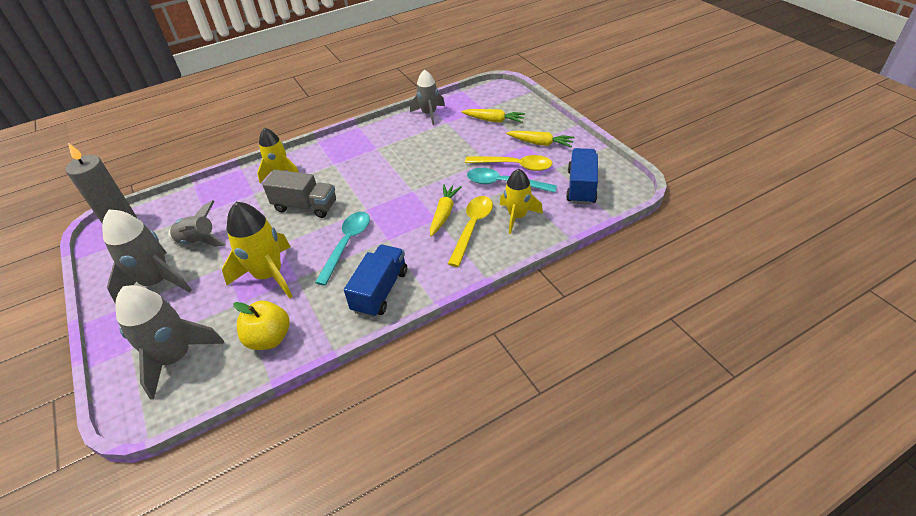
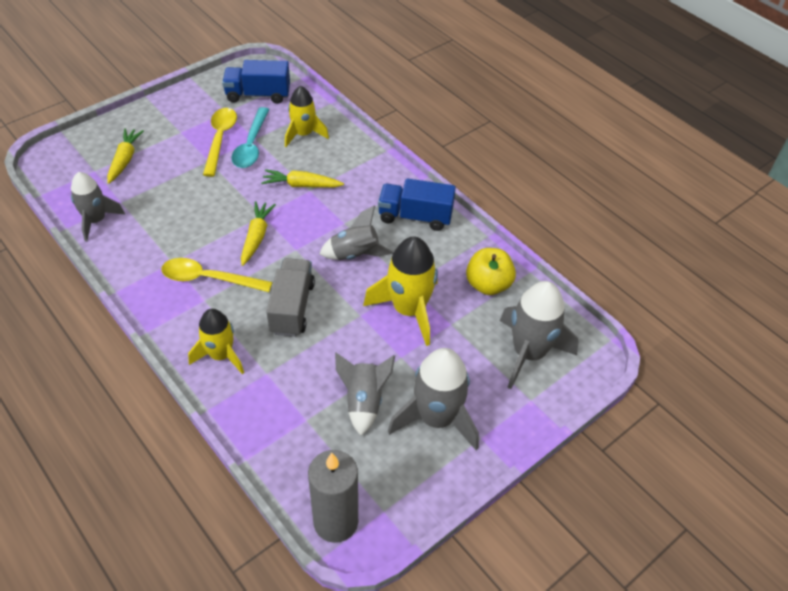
camera: 105 degrees left, 5 degrees up
turquoise spoon [315,212,370,286] -> grey rocket [320,205,393,260]
yellow spoon [448,196,493,267] -> yellow spoon moved to [161,258,273,292]
yellow carrot [506,131,575,147] -> yellow carrot moved to [241,201,276,266]

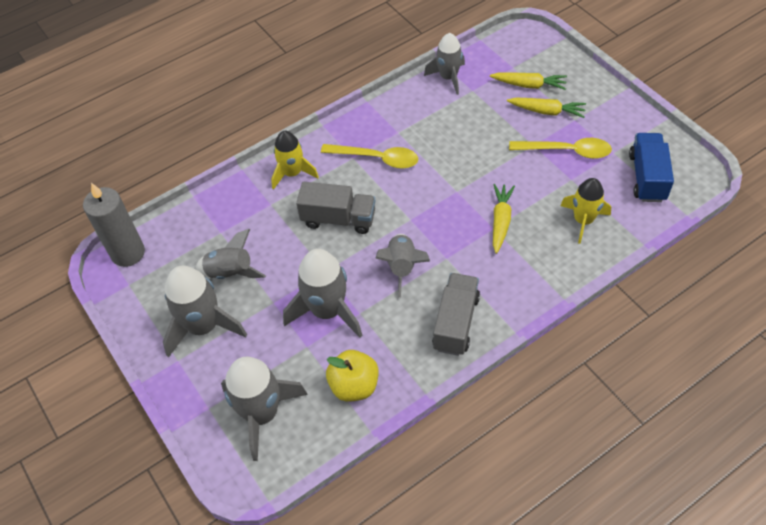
camera: 100 degrees right, 5 degrees up
yellow spoon [161,258,273,292] -> yellow spoon turned 90 degrees clockwise [321,144,418,169]
turquoise spoon [231,107,269,168] -> none
yellow carrot [241,201,276,266] -> yellow carrot moved to [507,98,586,118]
yellow rocket [363,237,438,346] -> grey rocket [283,249,363,338]
blue truck [378,178,456,231] -> grey truck [432,273,480,356]

